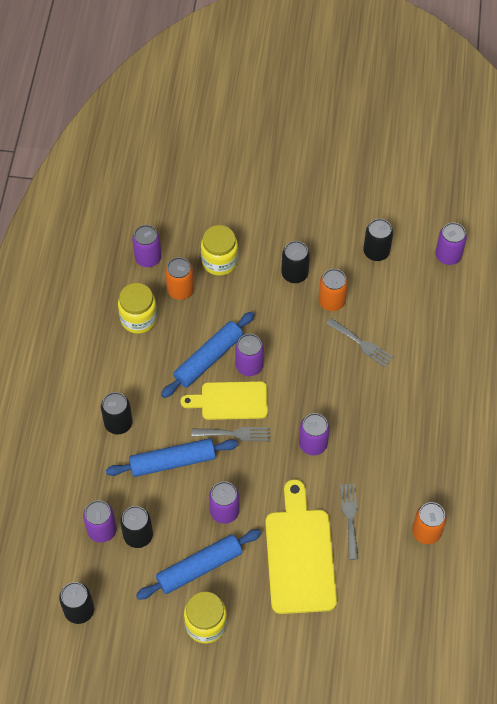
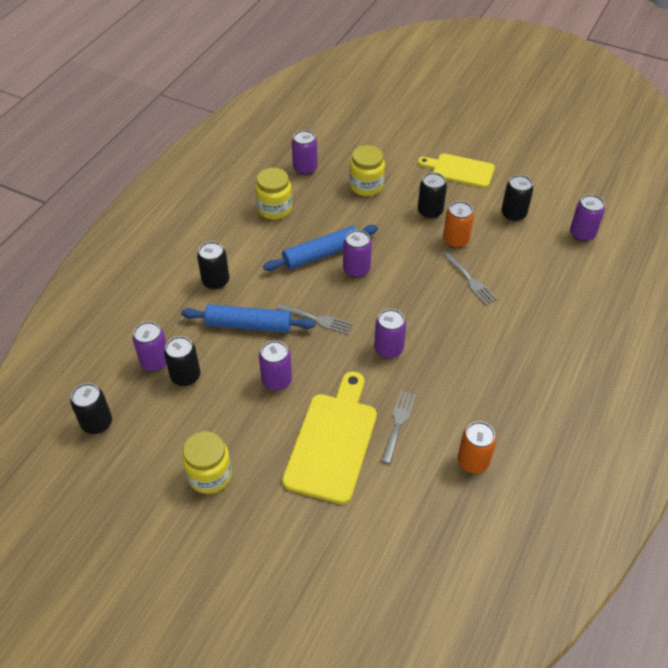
camera: 20 degrees right, 10 degrees down
blue rolling pin [136,529,261,600] -> none
orange can [165,257,194,300] -> none
yellow cutting board [180,381,268,420] -> yellow cutting board moved to [418,153,495,188]

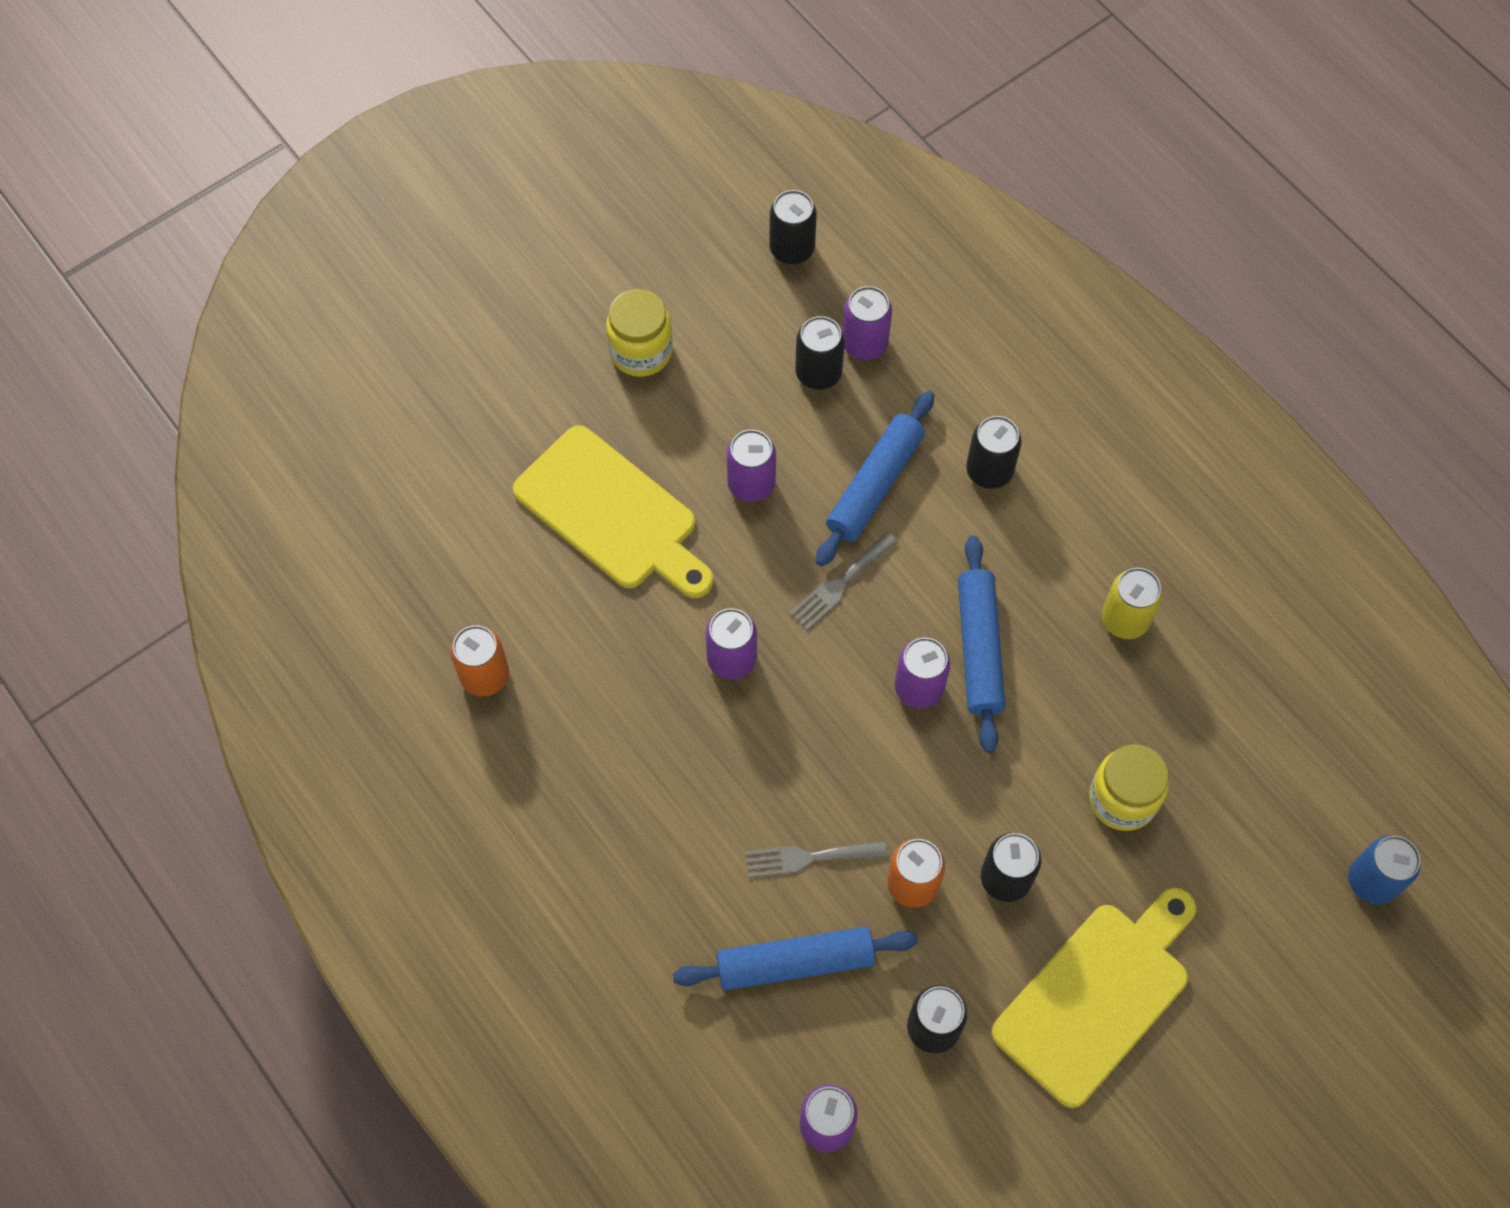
camera: 115 degrees right, 15 degrees up
yellow jar [255,168,292,219] -> yellow can [1102,568,1163,639]
purple can [292,130,318,175] -> none
grey fork [381,391,416,464] -> none
yellow cutting board [418,153,495,188] -> yellow cutting board [991,887,1196,1108], size x1.52
none -> blue rolling pin [673,927,918,990]
none -> blue can [1349,835,1421,905]

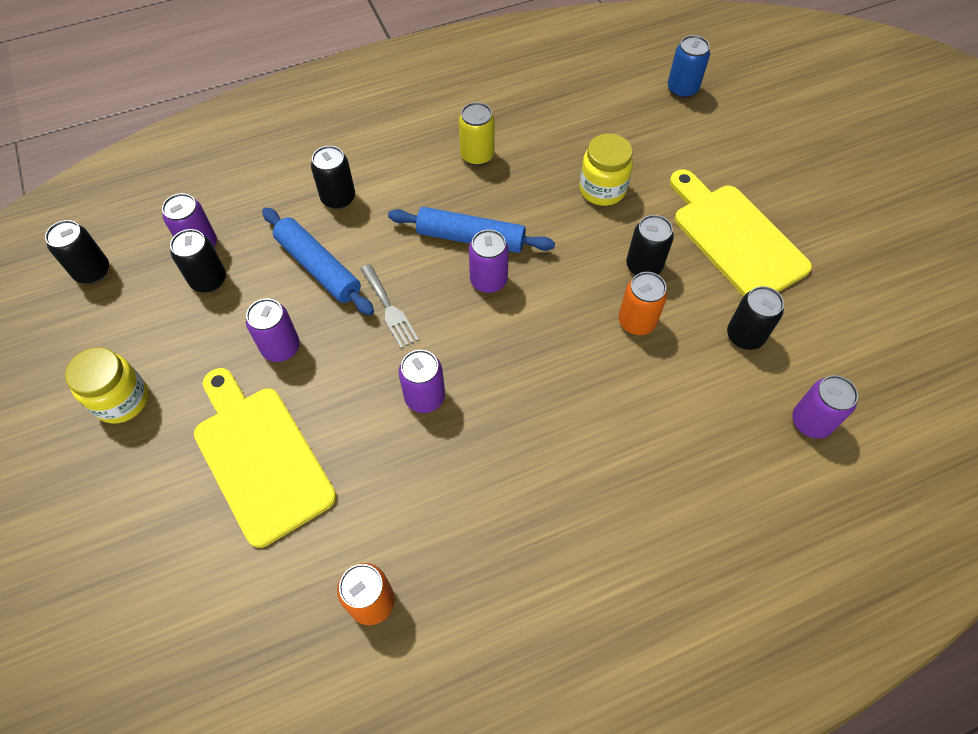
camera: 75 degrees left, 5 degrees down
yellow cutting board [513,425,714,598] -> yellow cutting board turned 90 degrees counterclockwise [194,368,337,548]
blue rolling pin [673,927,918,990] -> none
grey fork [745,841,887,878] -> none

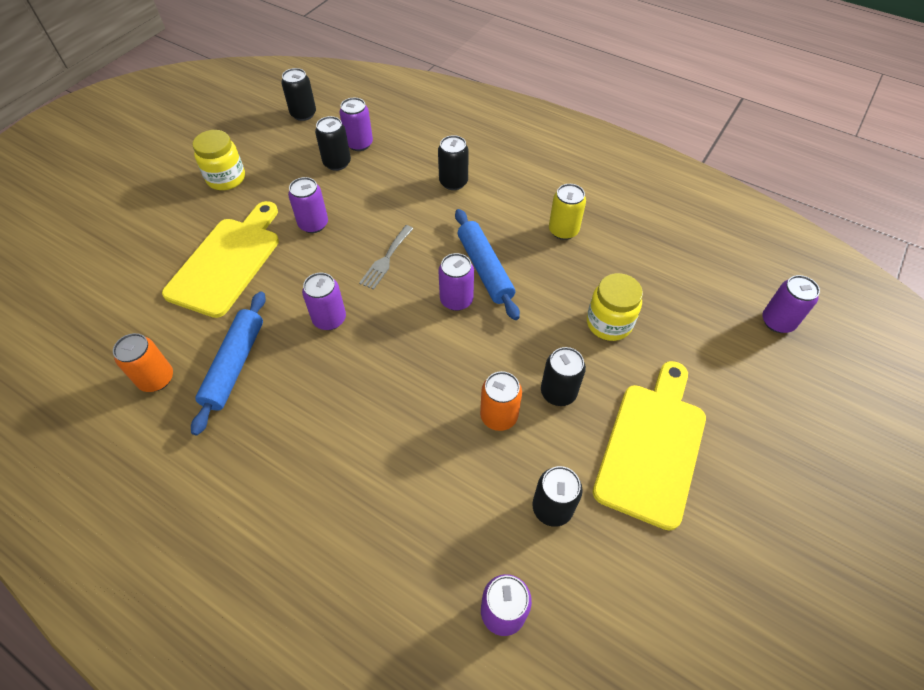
camera: 55 degrees right, 5 degrees down
blue rolling pin [262,207,374,315] -> blue rolling pin moved to [191,291,266,436]
blue can [668,35,710,98] -> purple can [762,275,820,333]

